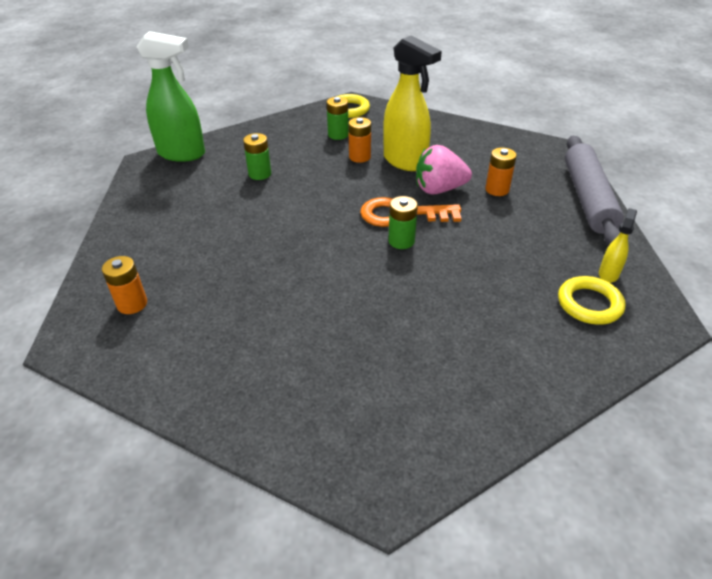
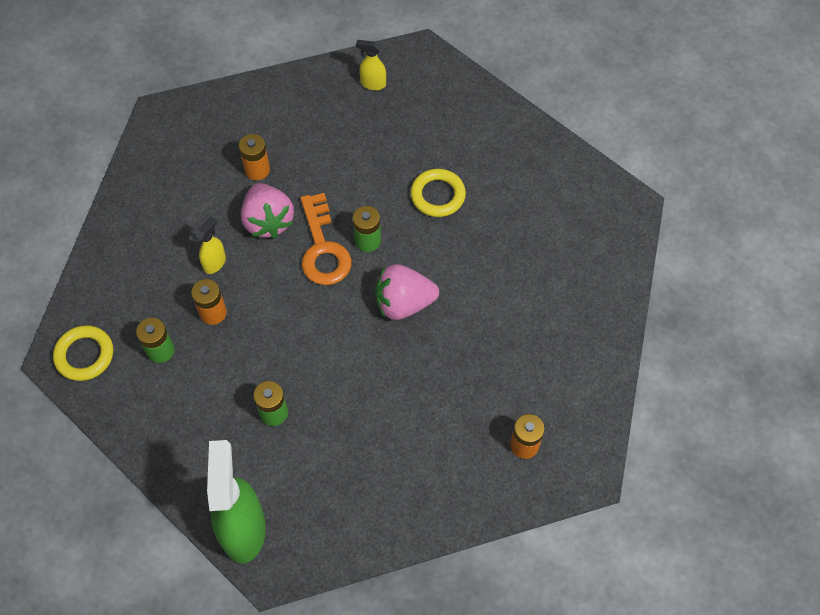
camera: 105 degrees left, 20 degrees up
yellow spray bottle [383,36,442,171] -> yellow spray bottle [195,216,226,274], size x0.47
yellow ring [558,276,625,325] -> yellow ring moved to [410,169,466,217]
grey rolling pin [565,136,624,246] -> none
none -> pink strawberry [375,264,439,320]

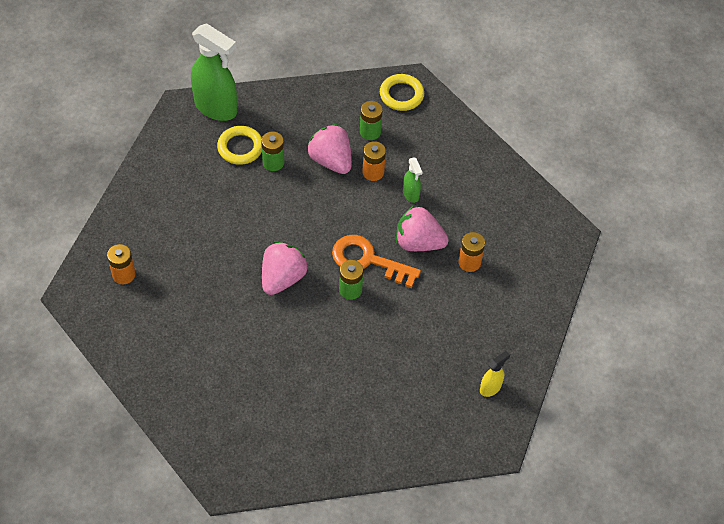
camera: 125 degrees right, 5 degrees down
yellow spray bottle [195,216,226,274] -> green spray bottle [403,157,423,203]
yellow ring [410,169,466,217] -> yellow ring moved to [217,126,262,165]
none -> pink strawberry [307,124,352,174]

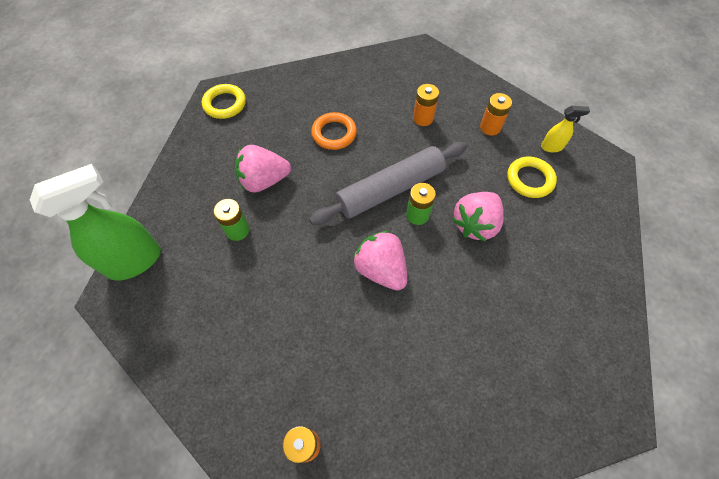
camera: 65 degrees left, 5 degrees up
yellow ring [217,126,262,165] -> yellow ring moved to [507,157,557,198]
orange key [332,235,421,288] -> grey rolling pin [309,142,467,225]
green battery [360,101,383,140] -> none
orange battery [362,141,386,181] -> orange battery moved to [480,93,512,136]
pink strawberry [396,206,449,251] -> pink strawberry moved to [452,192,504,242]
green spray bottle [403,157,423,203] -> orange ring [311,112,357,150]
yellow spray bottle [480,351,510,397] -> yellow spray bottle turned 105 degrees clockwise [541,106,590,152]

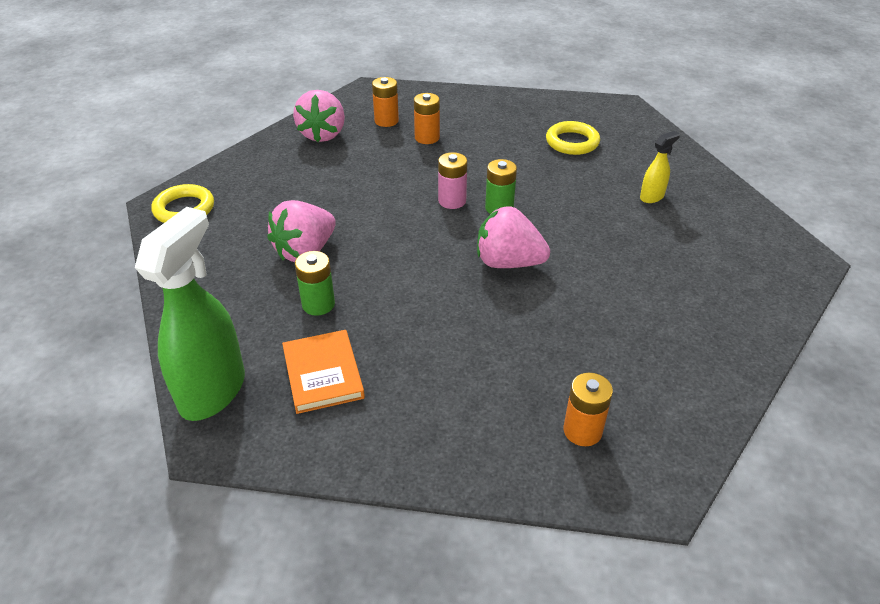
camera: 35 degrees left, 20 degrees down
grey rolling pin [309,142,467,225] -> pink battery [438,152,467,209]
orange ring [311,112,357,150] -> none
pink strawberry [452,192,504,242] -> pink strawberry moved to [293,90,345,142]
orange battery [480,93,512,136] -> orange battery moved to [372,77,399,127]
yellow spray bottle [541,106,590,152] -> yellow spray bottle moved to [640,131,680,203]
none -> orange book [282,330,365,414]

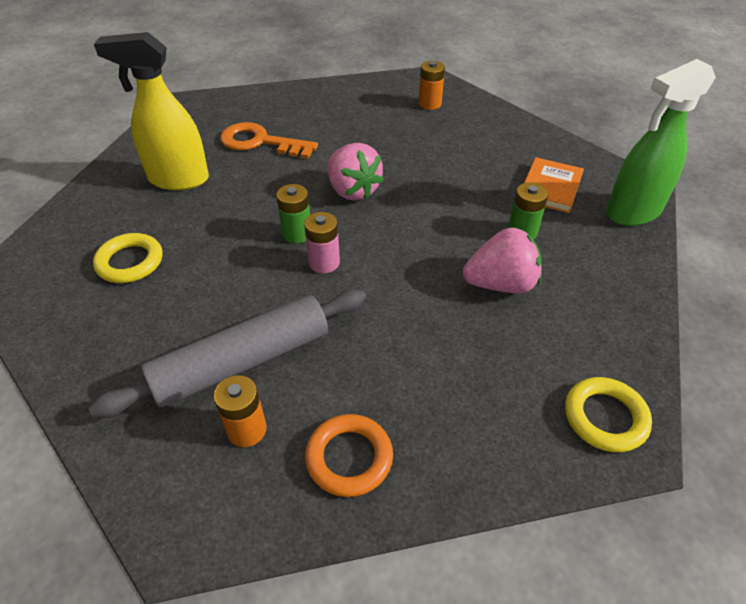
camera: 140 degrees left, 5 degrees up
pink strawberry [293,90,345,142] -> orange ring [305,414,393,497]
orange battery [414,93,440,144] -> grey rolling pin [88,289,366,418]
yellow spray bottle [640,131,680,203] -> yellow spray bottle [94,32,209,190], size x2.14
none -> orange key [220,122,318,159]

